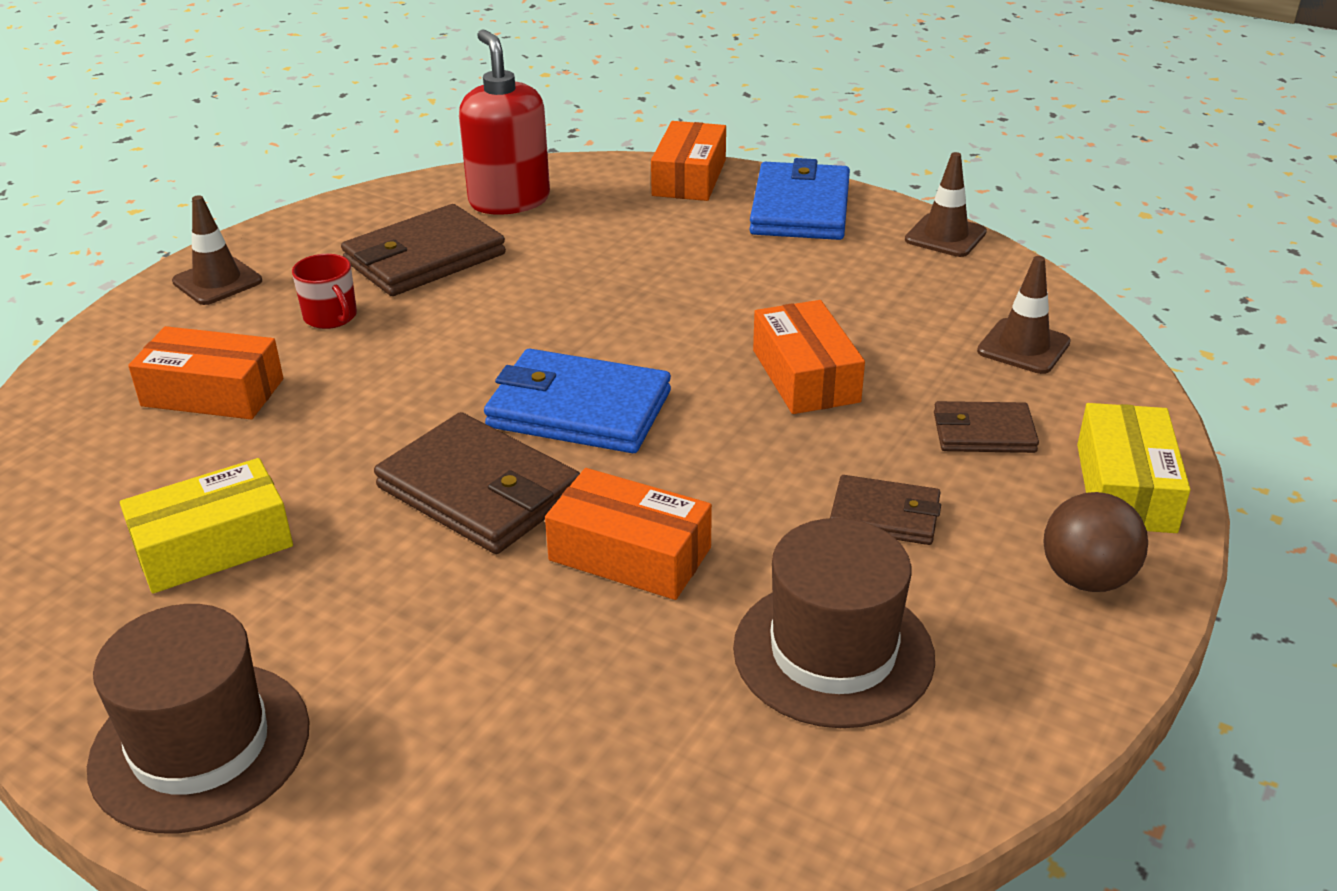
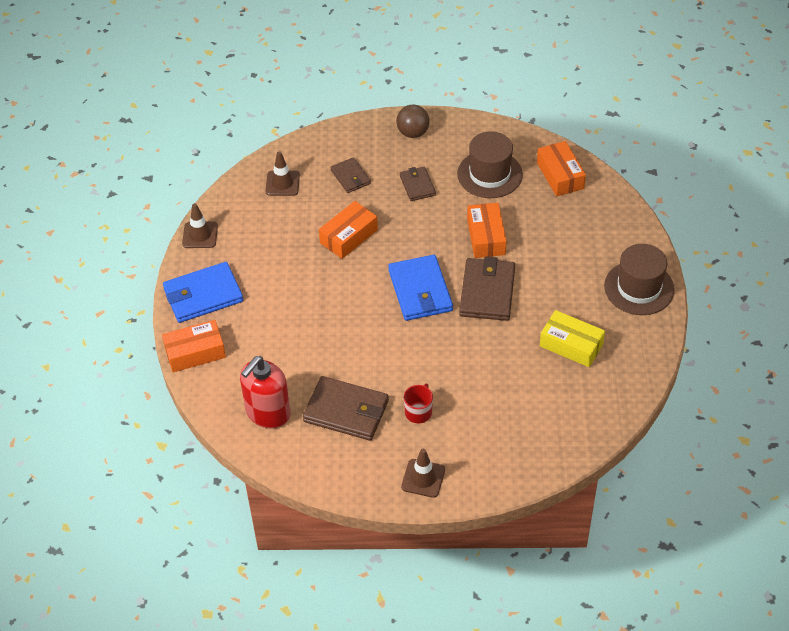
camera: 120 degrees left, 15 degrees up
orange box [128,326,283,419] -> orange box moved to [537,141,586,196]
yellow box [1077,403,1190,533] -> none

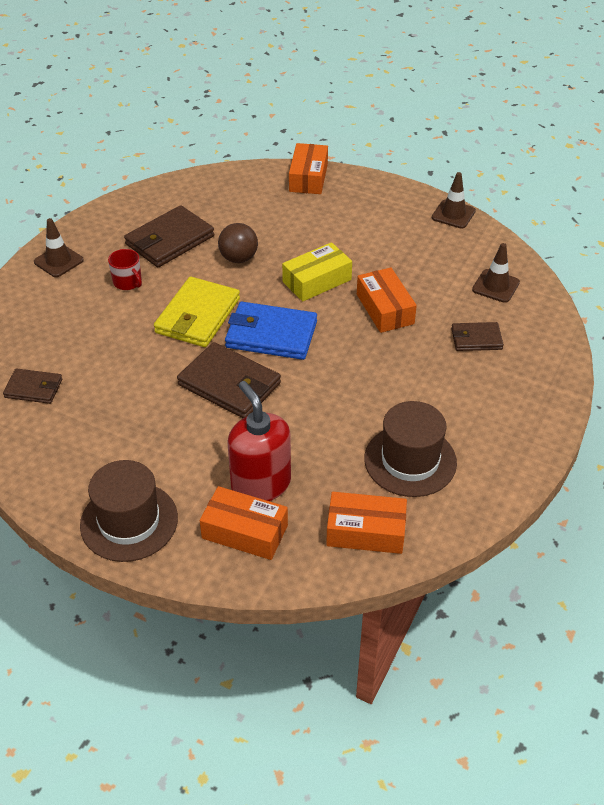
camera: 115 degrees right, 5 degrees down
blue wallet [163,262,243,323] -> none
red soap dispenser [240,356,291,429] -> red soap dispenser moved to [228,381,291,501]
brown ball [396,104,430,138] -> brown ball moved to [218,223,258,263]
brown wallet [400,167,436,201] -> brown wallet moved to [3,368,62,404]
orange box [467,203,507,258] -> orange box moved to [200,486,288,560]
yellow box [540,310,605,367] -> yellow box moved to [282,242,352,302]
none -> yellow wallet [154,277,240,347]

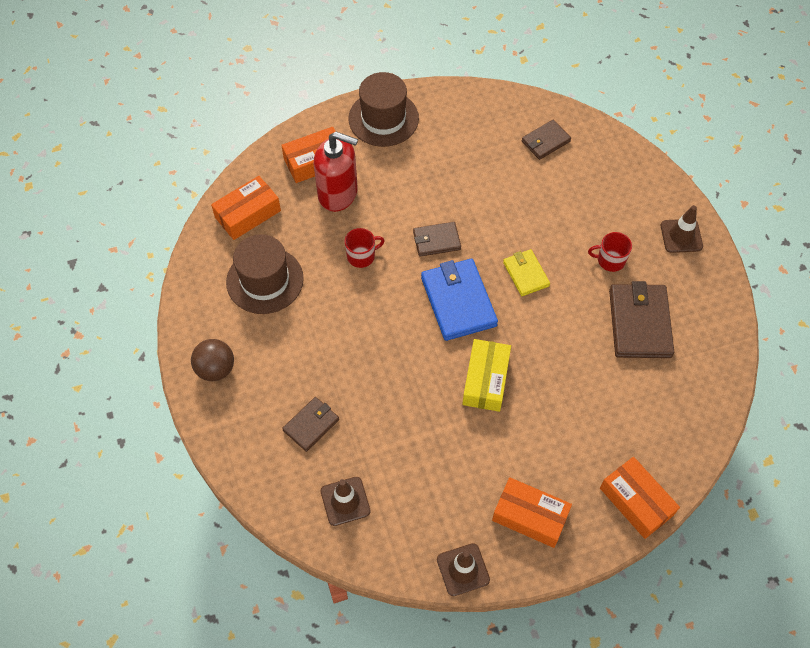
camera: 135 degrees right, 15 degrees up
yellow wallet [154,277,240,347] -> yellow wallet [503,249,550,296], size x0.58
brown wallet [177,342,281,418] -> brown wallet [413,222,461,257], size x0.58
brown ball [218,223,258,263] -> brown ball moved to [191,339,234,381]
blue wallet [225,302,317,360] -> blue wallet turned 75 degrees counterclockwise [421,259,498,341]
orange box [357,268,417,333] -> orange box moved to [492,477,572,548]
none -> red mug [345,228,385,268]

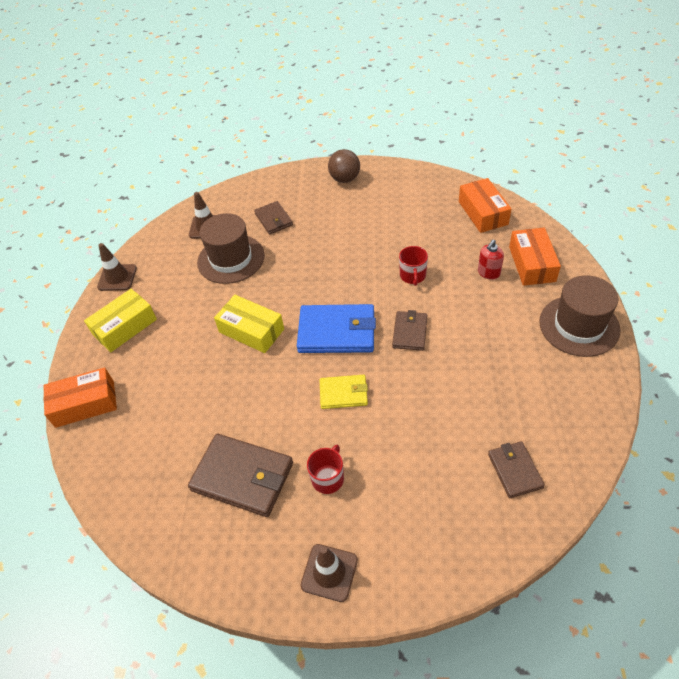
camera: 115 degrees right, 10 degrees down
brown hat [226,234,304,314] -> brown hat moved to [197,213,265,284]
red soap dispenser [314,132,358,212] -> red soap dispenser [478,239,504,280], size x0.50
orange box [492,477,572,548] -> yellow box [84,289,157,352]

